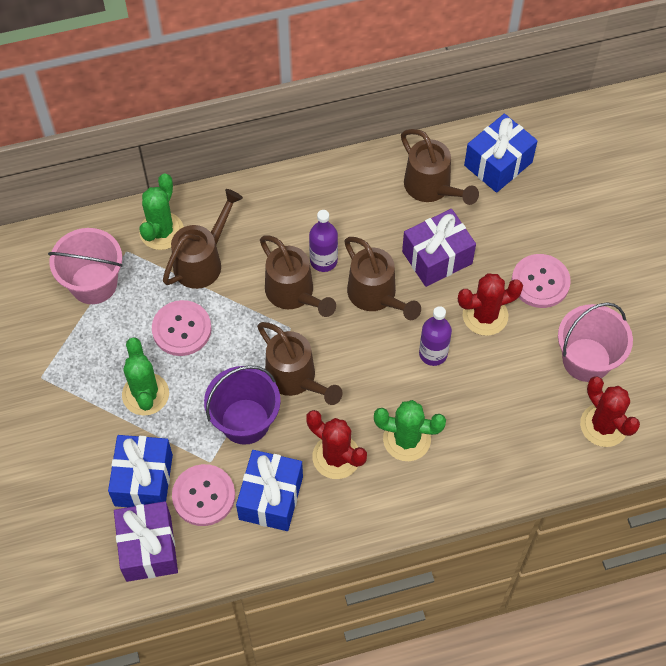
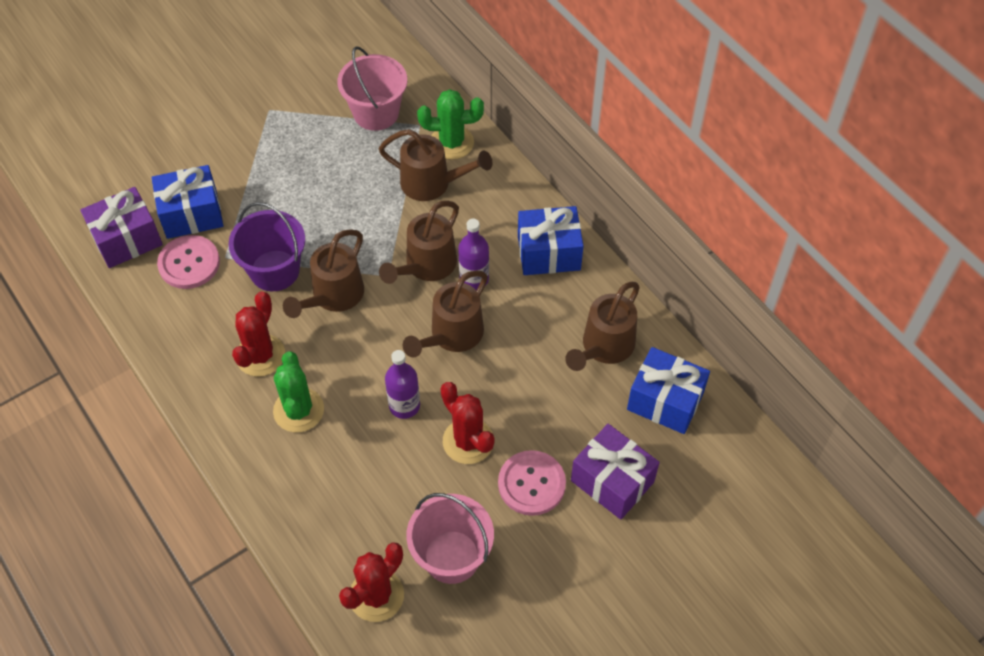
camera: 70 degrees right, 5 degrees down
green cactus [122,337,169,416] -> none
pink button [152,300,212,356] -> none
blue gift [236,450,303,531] -> blue gift moved to [518,206,583,275]
purple gift [402,209,476,287] -> purple gift moved to [571,424,660,520]

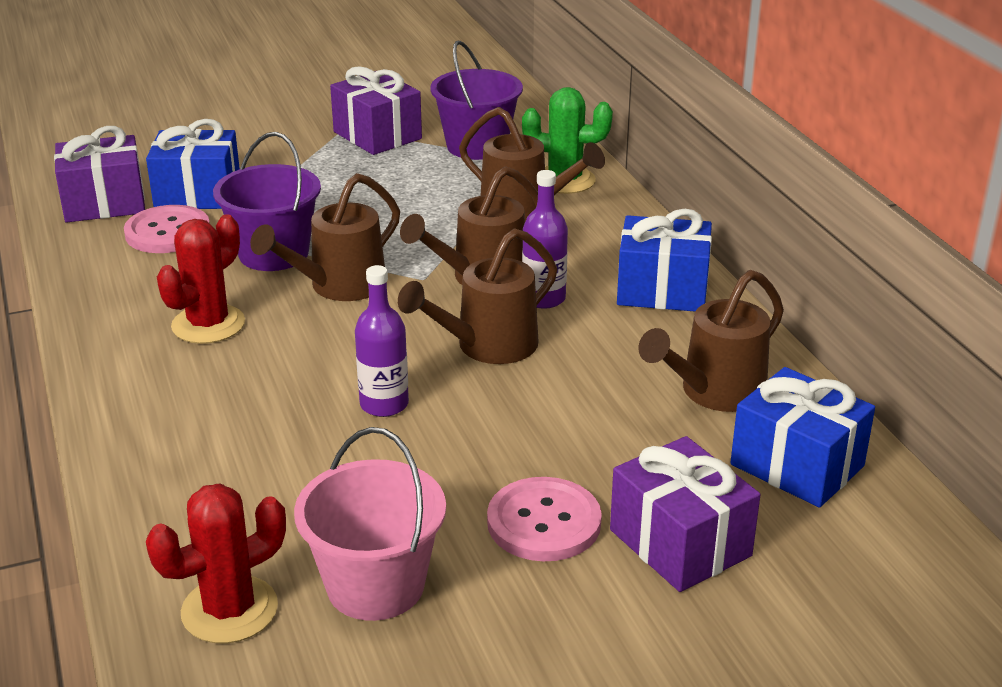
camera: 15 degrees right, 25 degrees down
green cactus [273,351,324,432] -> none
pink bucket [337,46,407,131] -> purple bucket [430,41,523,160]
red cactus [441,382,495,464] -> none
none -> purple gift [330,66,422,155]

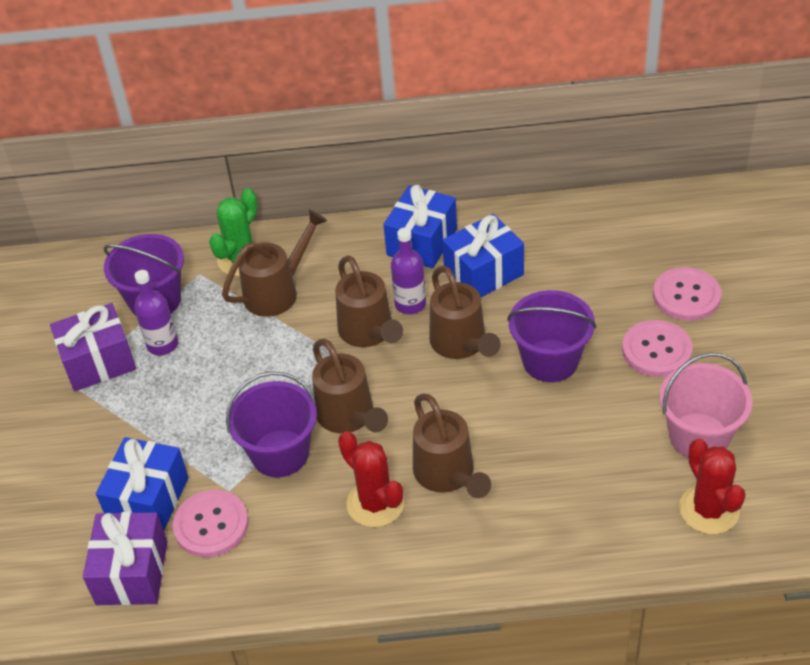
camera: 70 degrees left, 15 degrees up
purple bottle [355,265,409,417] -> purple bottle moved to [134,270,178,355]
purple gift [610,436,760,592] -> pink button [653,267,721,321]
brown watering can [638,270,784,412] -> brown watering can moved to [413,394,491,498]
blue gift [730,367,875,508] -> blue gift moved to [442,214,524,297]
none -> purple bucket [507,290,596,382]

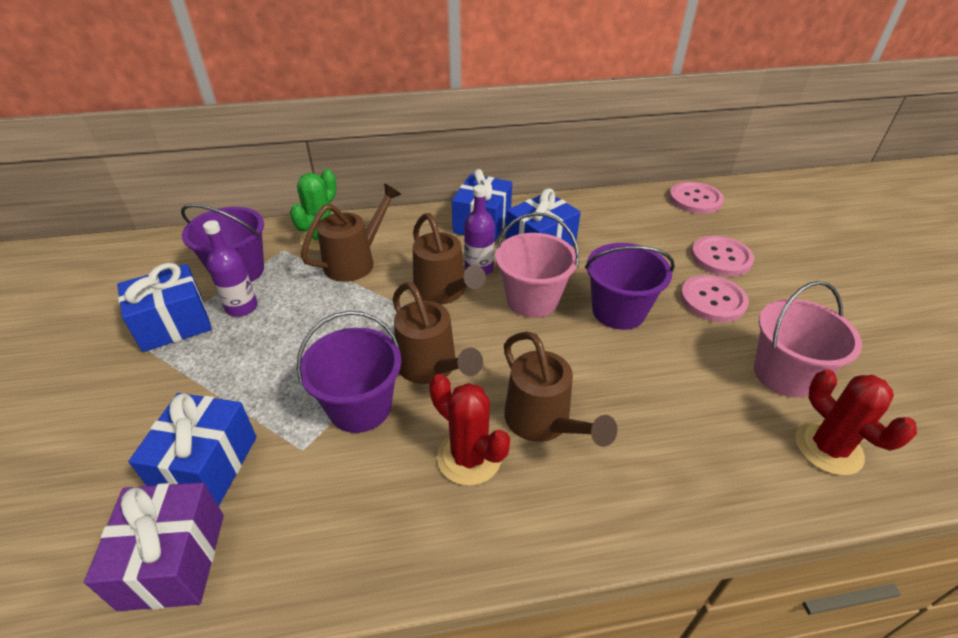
camera: 10 degrees left, 5 degrees down
purple gift [50,303,136,391] -> blue gift [117,263,212,352]
pink button [173,490,249,558] -> pink button moved to [669,181,724,214]
brown watering can [429,266,501,359] -> pink bucket [495,212,579,318]

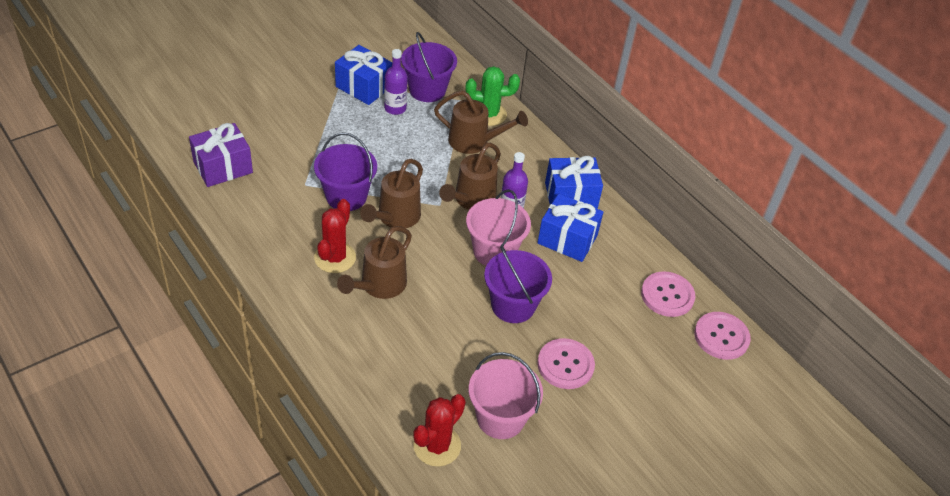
camera: 60 degrees right, 5 degrees up
blue gift [128,393,257,506] -> none
pink button [691,236,754,276] -> pink button moved to [641,271,696,317]

